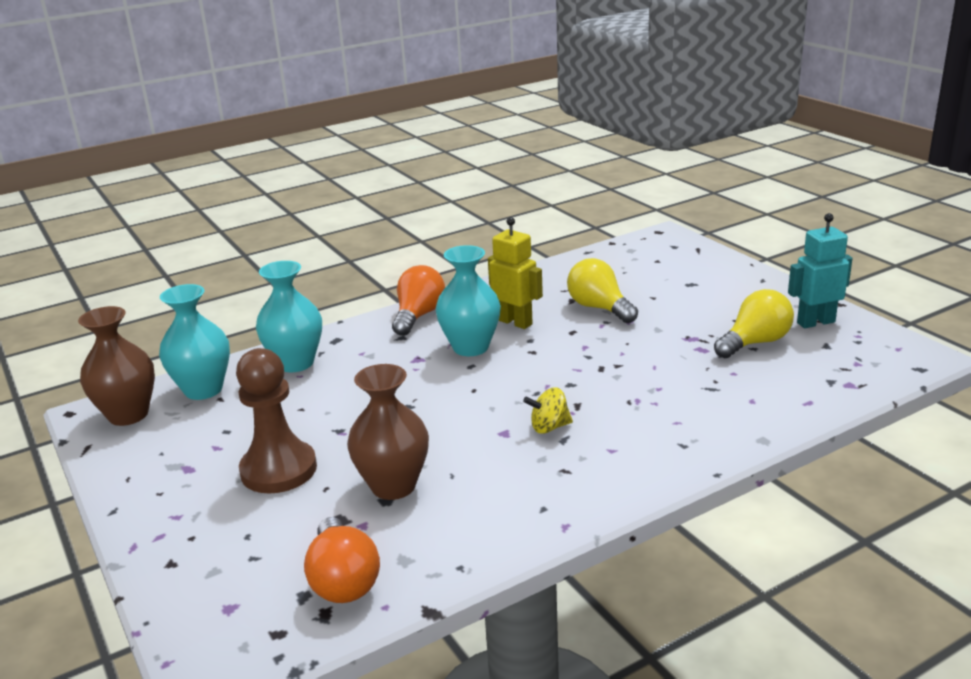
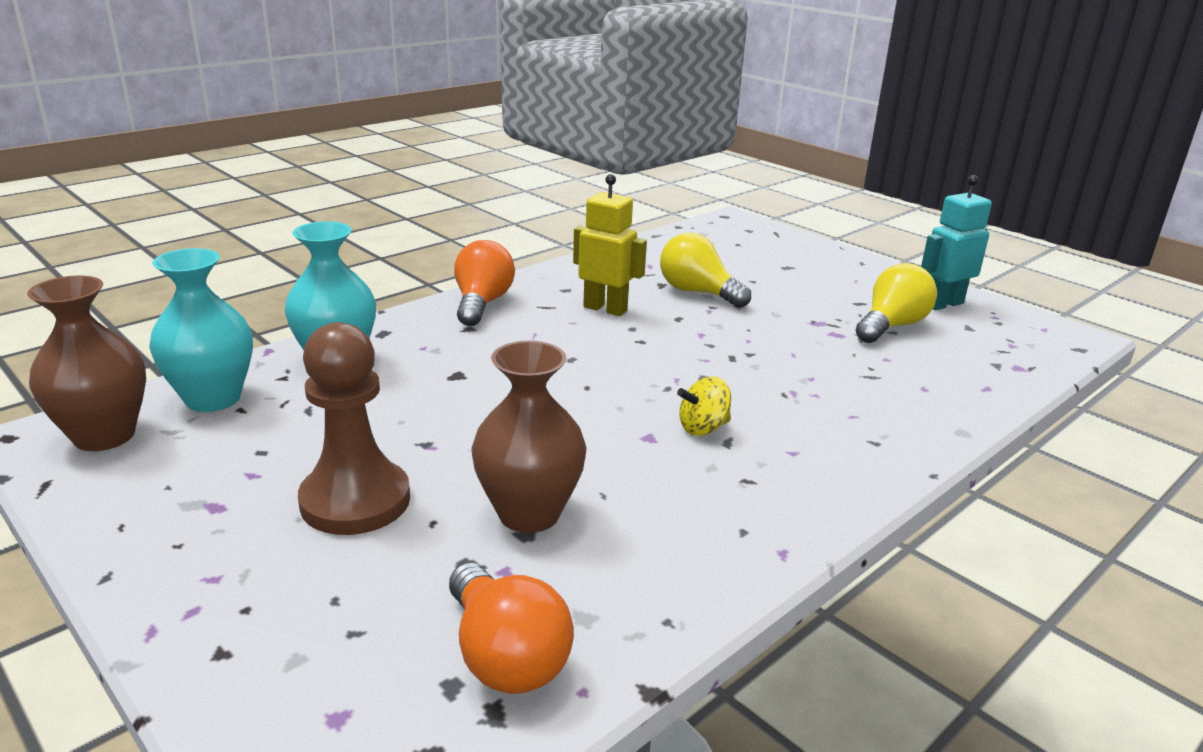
camera: 15 degrees left, 0 degrees up
turquoise vase [436,245,501,356] -> none

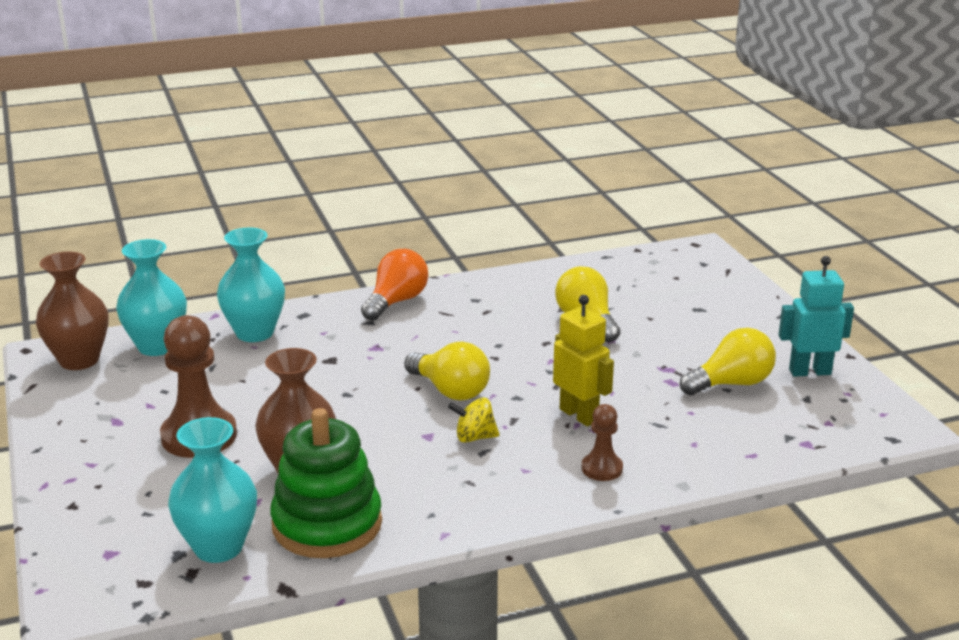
camera: 25 degrees right, 0 degrees up
orange light bulb [449,563,574,694] -> turquoise vase [168,417,257,563]
yellow robot [573,174,647,316] -> yellow robot moved to [553,295,614,426]
none -> green stacking toy [270,408,382,558]
none -> yellow light bulb [404,342,490,401]
none -> brown pawn [582,404,623,481]

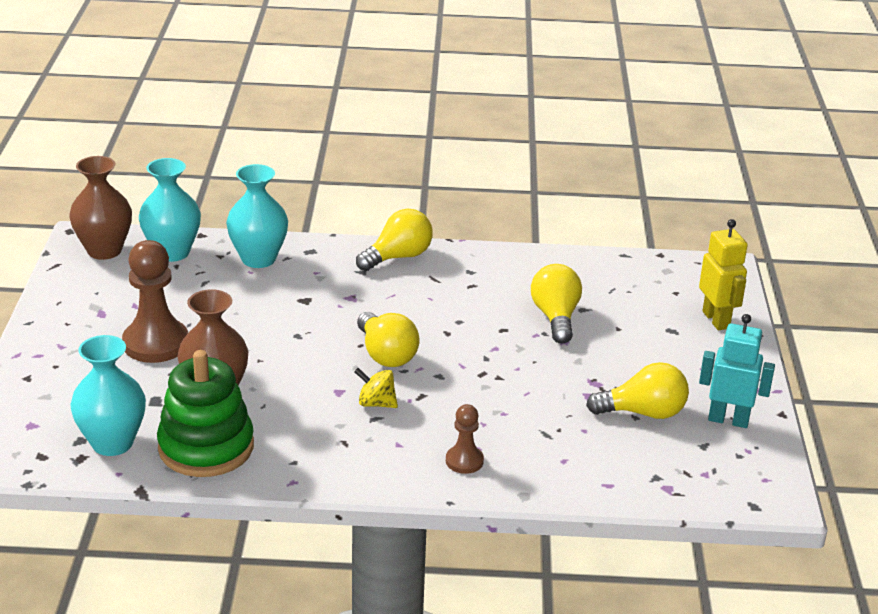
camera: 20 degrees right, 5 degrees up
orange light bulb [361,249,428,321] -> yellow light bulb [356,209,433,271]
yellow robot [553,295,614,426] -> yellow robot moved to [699,219,748,330]

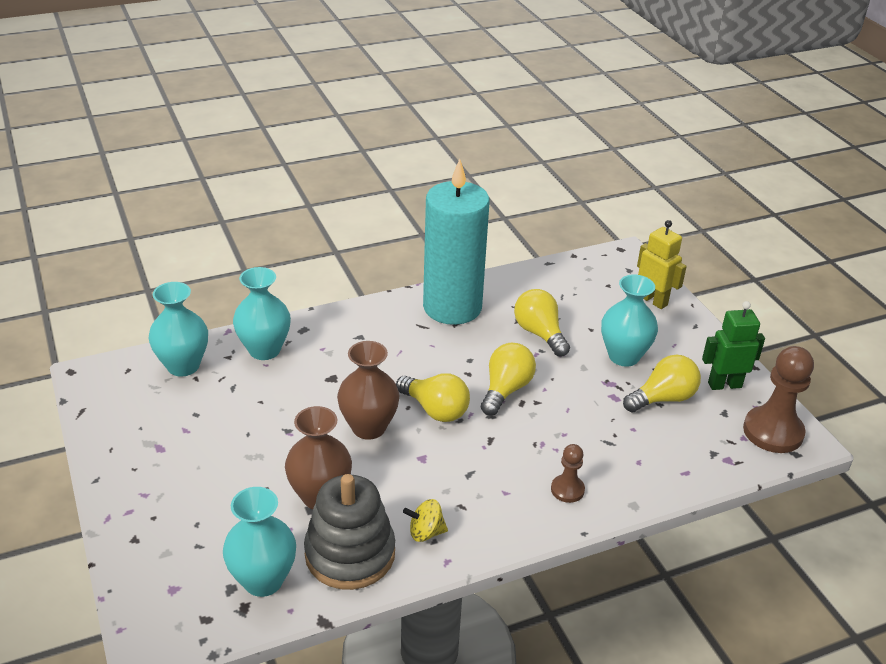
camera: 25 degrees left, 5 degrees up
brown vase [69,156,132,260] -> brown vase moved to [337,341,400,440]
brown pawn [122,240,188,363] -> brown pawn moved to [743,346,814,453]
green stacking toy [157,350,254,477] -> grey stacking toy [304,474,395,590]
yellow spinning top [354,368,398,408] -> yellow spinning top moved to [403,499,448,542]
yellow light bulb [356,209,433,271] -> yellow light bulb moved to [481,343,536,416]
turquoise robot [699,314,775,428] -> green robot [702,301,765,390]
none -> turquoise candle [423,159,490,325]
none -> turquoise vase [601,275,658,367]

